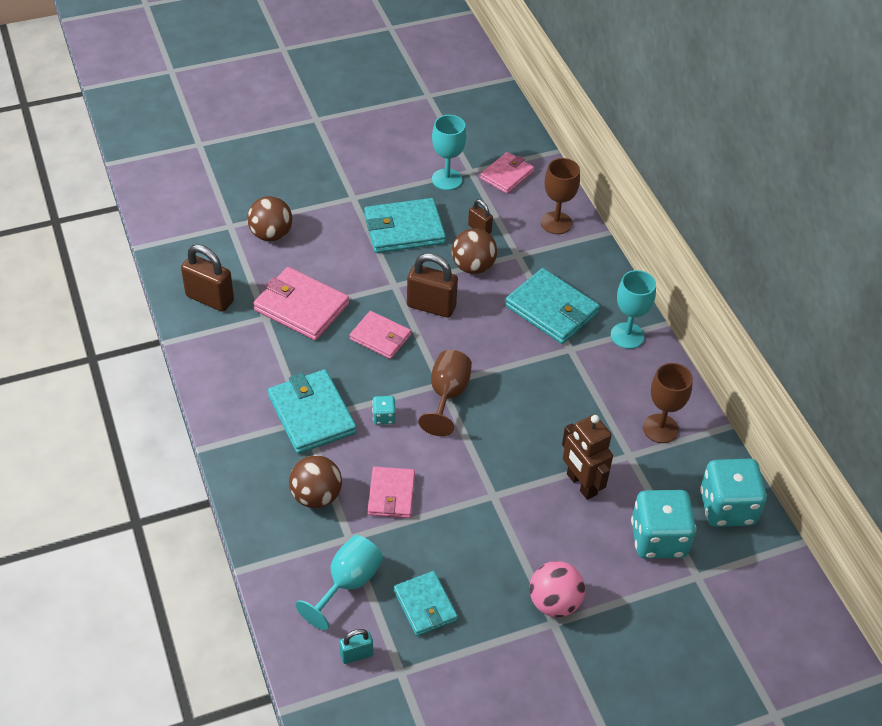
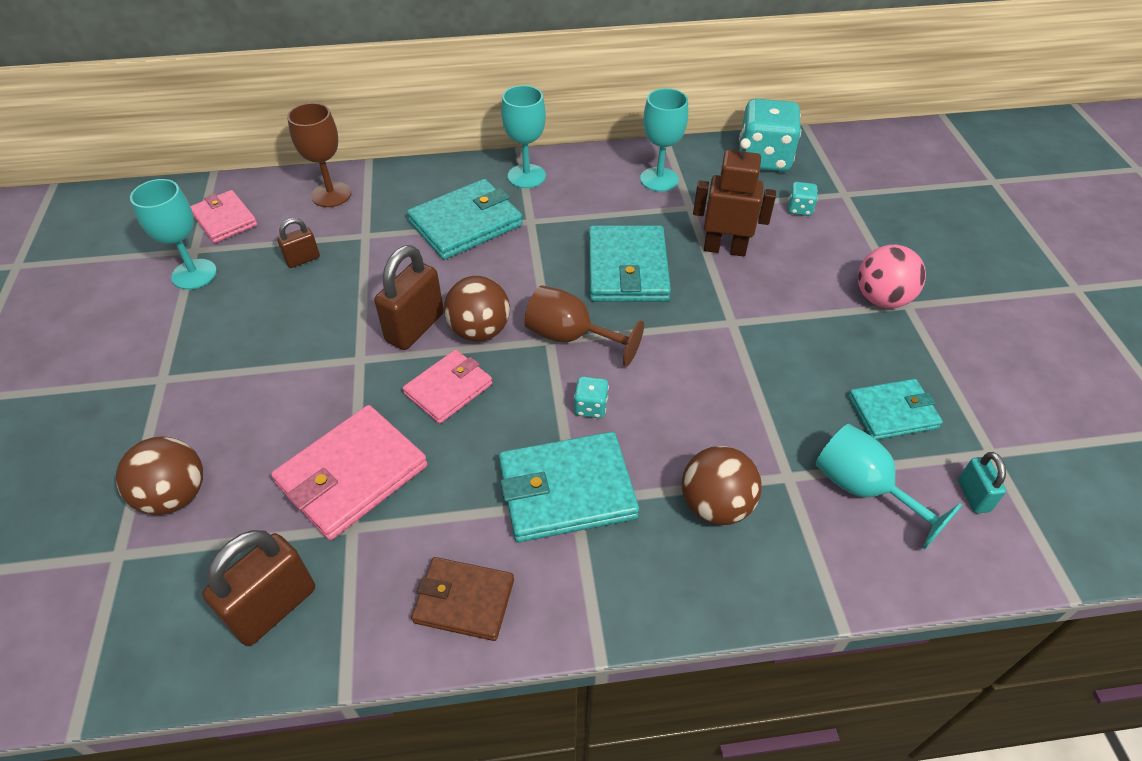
camera: 75 degrees left, 0 degrees up
turquoise wallet [364,198,446,253] -> turquoise wallet moved to [589,225,671,301]
pink wallet [368,466,415,518] -> none
brown ball [452,228,497,274] -> brown ball moved to [444,276,510,341]
brown robot [562,414,613,500] -> brown robot turned 150 degrees counterclockwise [693,138,776,257]
turquoise dice [631,490,696,559] -> turquoise dice [788,182,818,216], size x0.44
brown goblet [643,363,693,443] -> turquoise goblet [640,88,688,192]
none -> brown wallet [411,557,514,641]

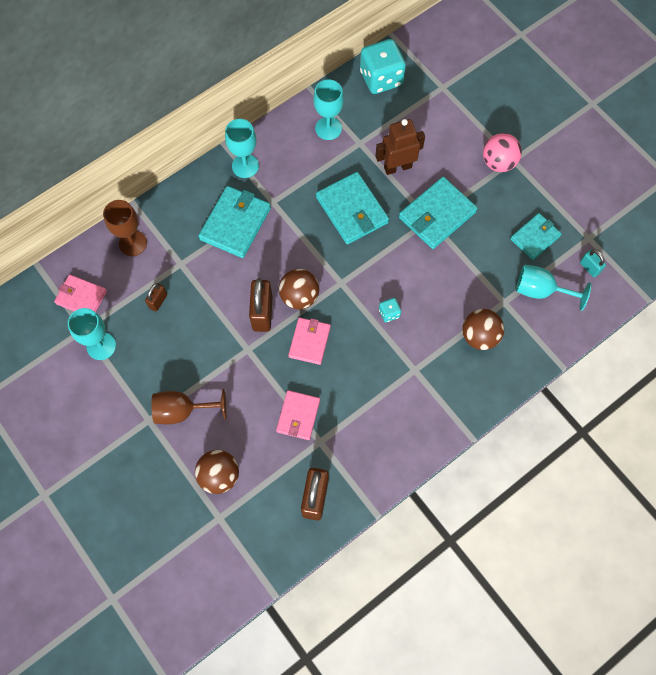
camera: 30 degrees left, 20 degrees up
pink wallet [271,405,427,540] -> pink wallet [276,390,320,440], size x0.64
brown wallet [411,557,514,641] -> none
turquoise wallet [499,432,639,542] -> turquoise wallet moved to [399,177,478,249]
brown goblet [525,285,644,367] -> brown goblet moved to [151,389,226,424]
turquoise dice [788,182,818,216] -> none

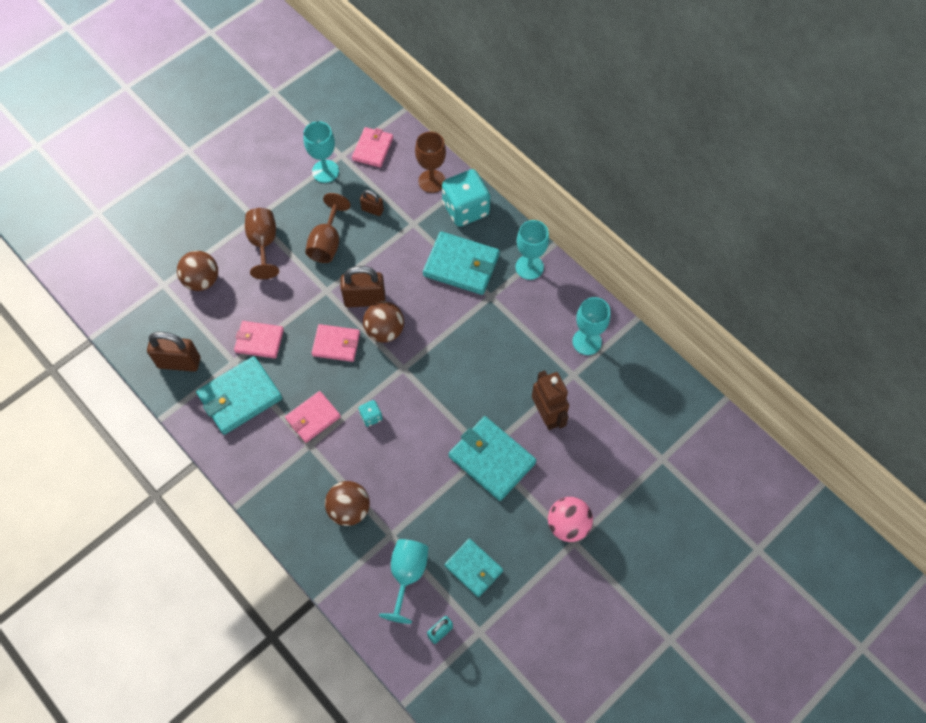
camera: 85 degrees right, 5 degrees down
turquoise wallet [316,172,389,244] -> turquoise wallet moved to [196,356,282,435]
turquoise dice [360,39,406,94] -> turquoise dice moved to [442,169,490,227]
none -> pink wallet [285,391,341,443]
none -> brown goblet [305,193,350,263]

